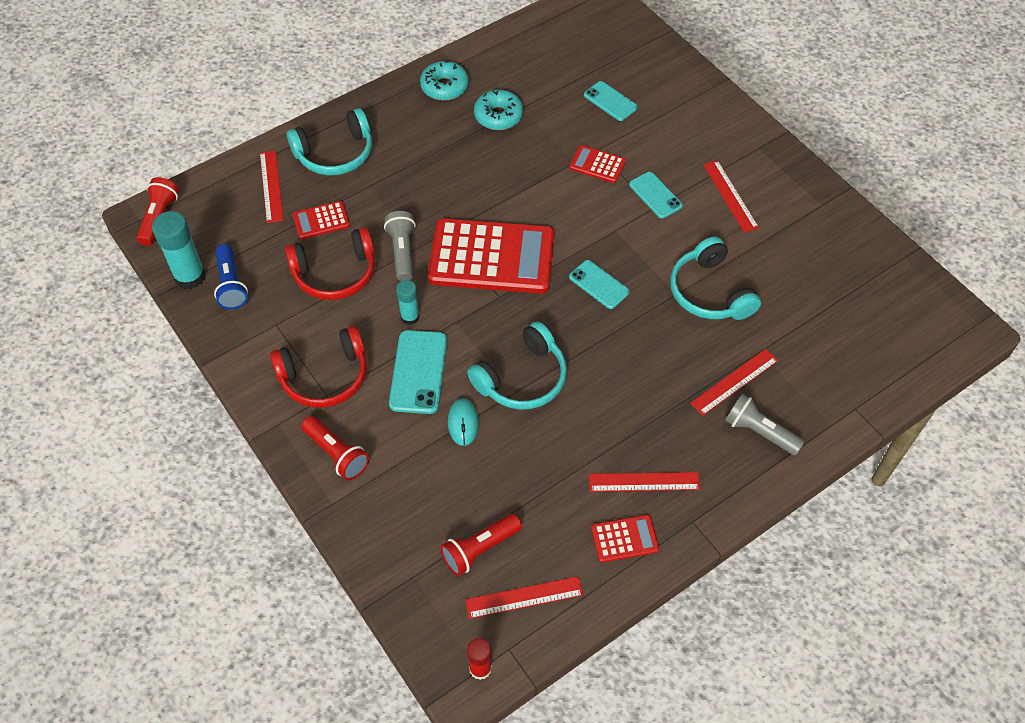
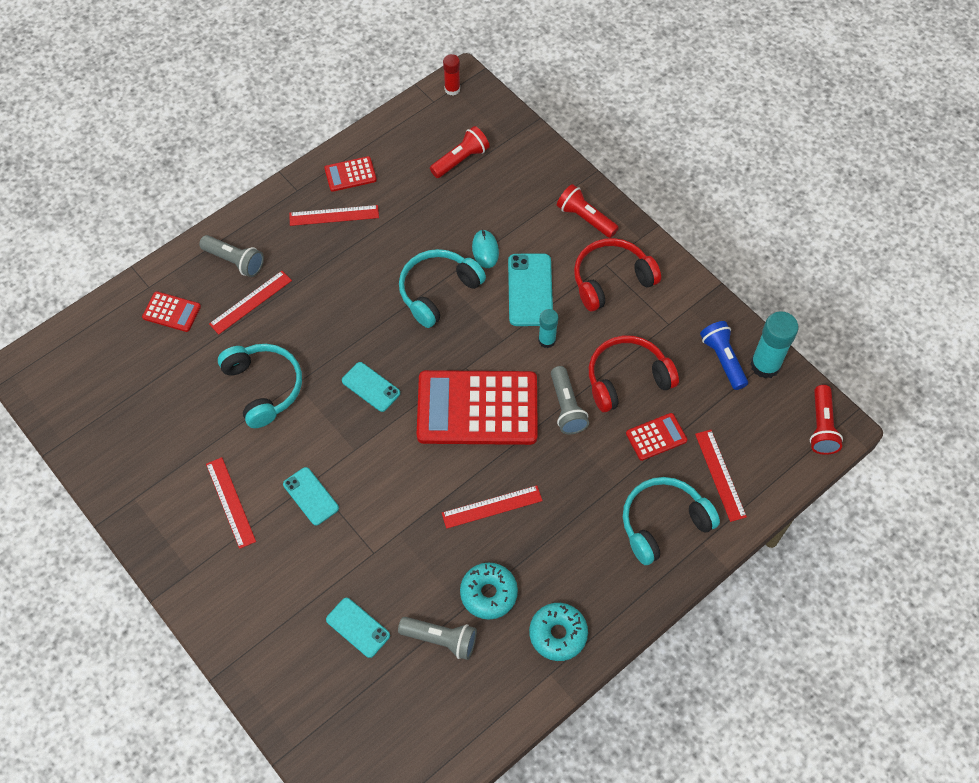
camera: 175 degrees right, 5 degrees up
red ruler [465,576,583,619] -> red ruler moved to [442,485,543,529]
red calculator [569,145,626,183] -> red calculator moved to [142,291,201,332]
none -> grey flashlight [398,617,477,660]

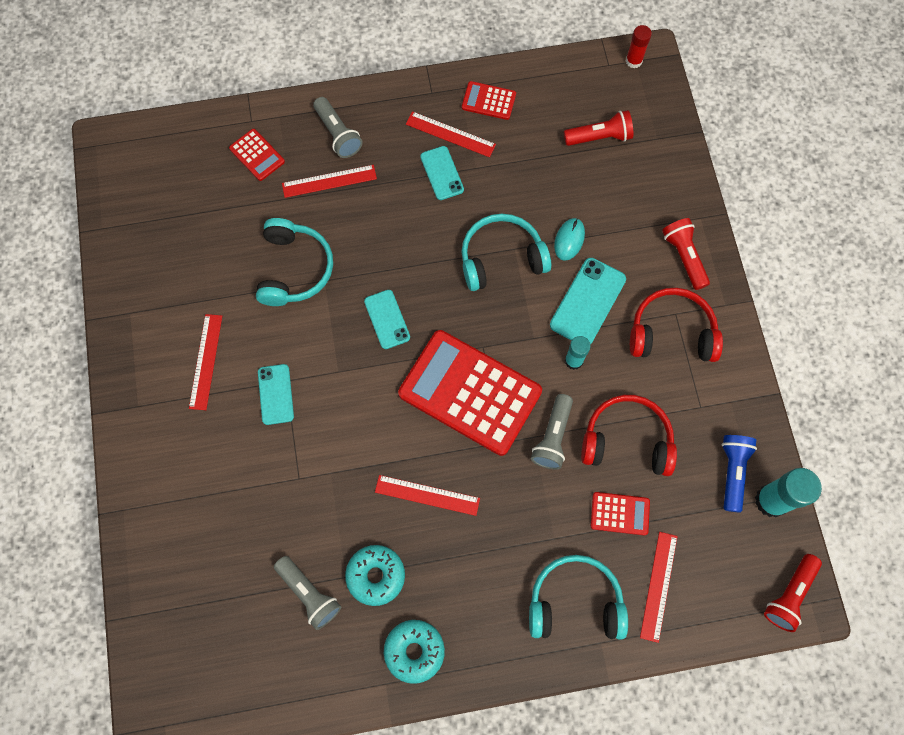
camera: 30 degrees right, 10 degrees up
turquoise phone [326,598,390,658] -> turquoise phone moved to [420,146,464,200]

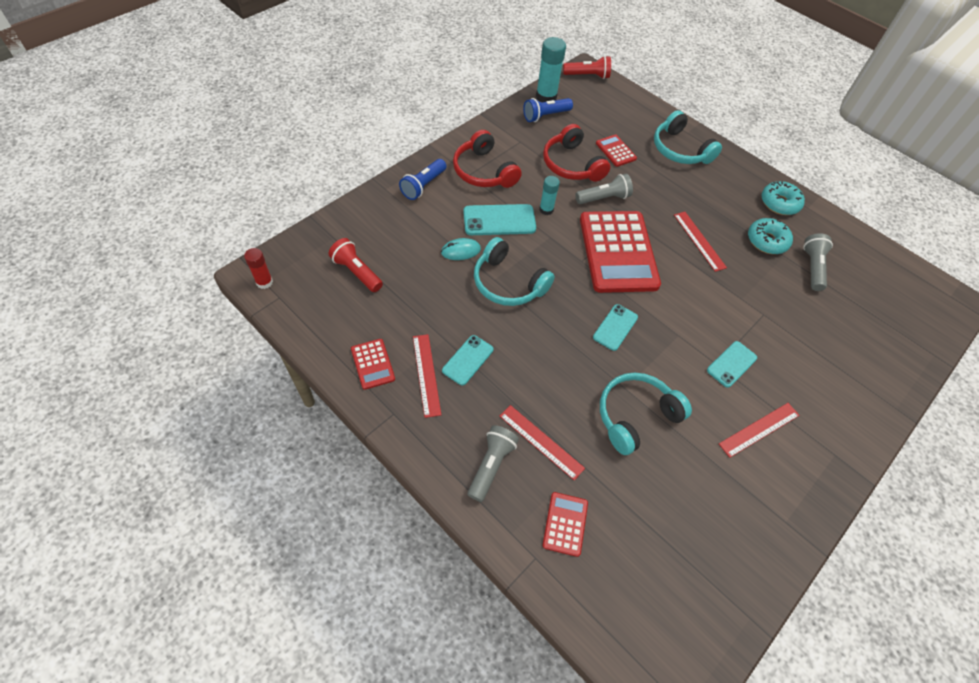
camera: 130 degrees left, 15 degrees down
red ruler [640,532,678,643] -> none
red flashlight [662,218,710,290] -> blue flashlight [399,159,447,200]

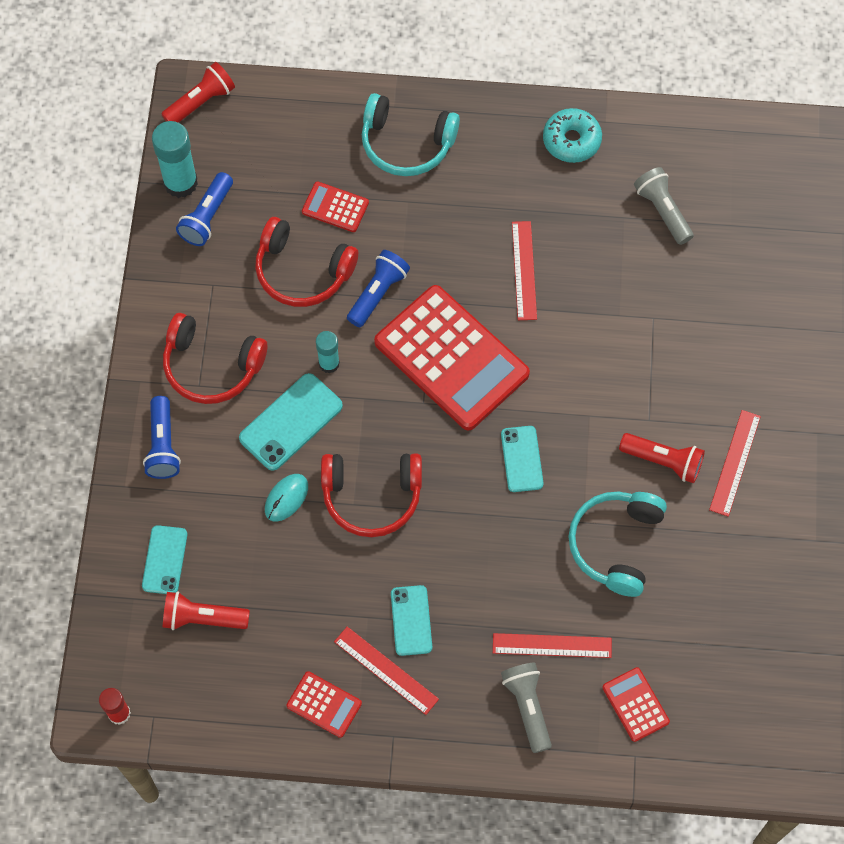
camera: 35 degrees left, 10 degrees up
turquoise headphones [474,237,555,306] -> red headphones [321,453,422,537]
grey flashlight [575,174,633,204] -> blue flashlight [347,250,410,327]
red ruler [674,212,727,272] -> red ruler turned 60 degrees clockwise [512,221,537,320]
turquoise phone [707,341,757,388] -> turquoise phone moved to [142,525,187,594]
turquoise donut [748,218,793,254] -> none
none -> red flashlight [619,433,705,483]

